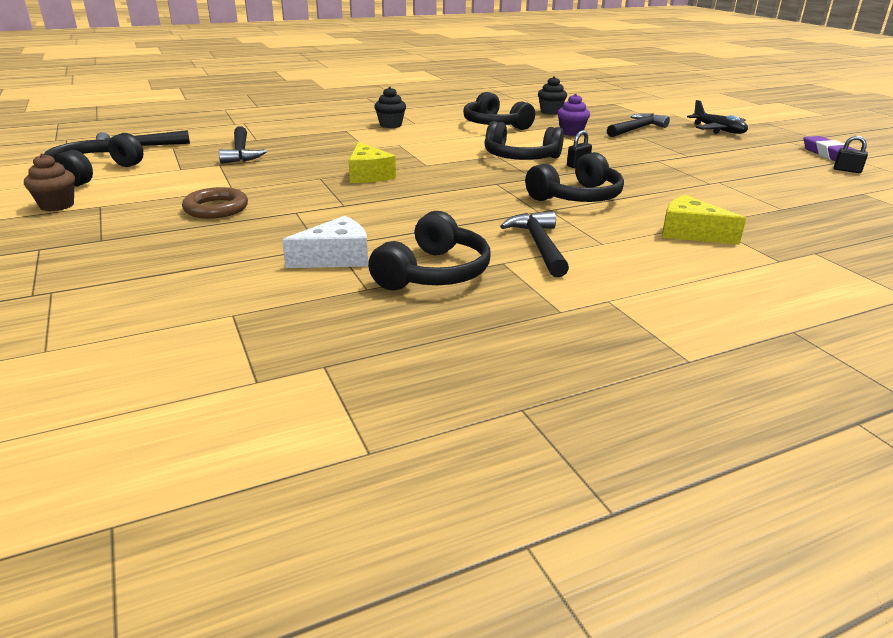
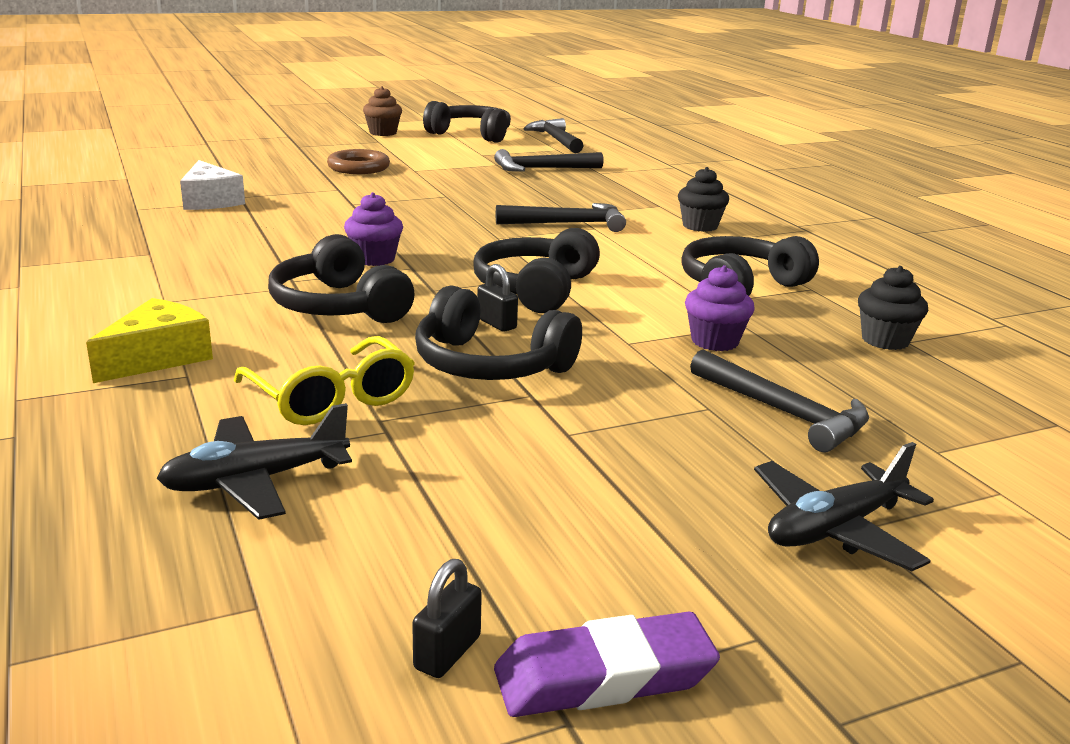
camera: 90 degrees right, 5 degrees down
yellow cheese [349,142,396,183] -> none
black headphones [368,211,491,290] -> black headphones moved to [415,286,582,380]
black hammer [500,211,569,277] -> black hammer moved to [496,203,626,232]
none -> black plane [157,403,352,520]
none -> yellow glasses [234,336,415,425]
none -> purple cupcake [344,192,403,266]

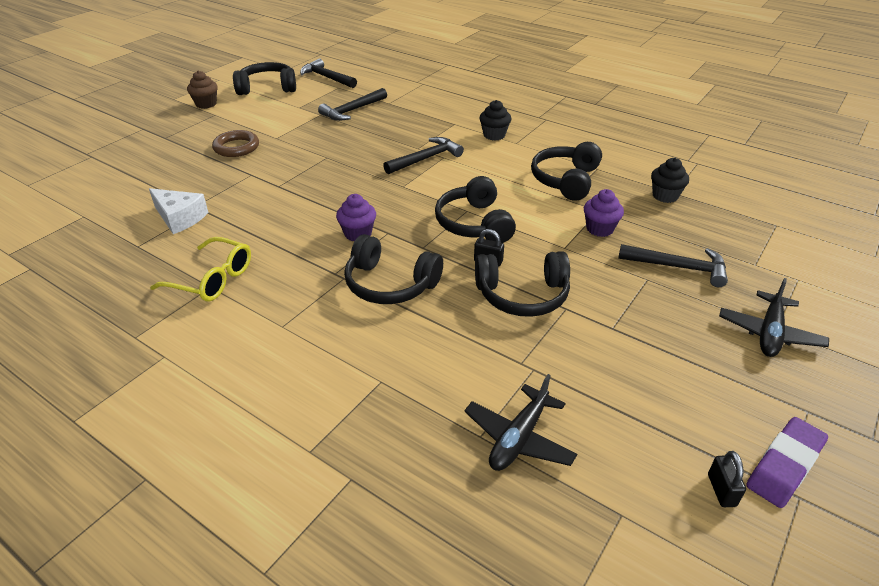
camera: 30 degrees left, 15 degrees up
yellow cheese [86,298,213,383] -> none
yellow glasses [234,336,415,425] -> yellow glasses moved to [150,237,251,301]

